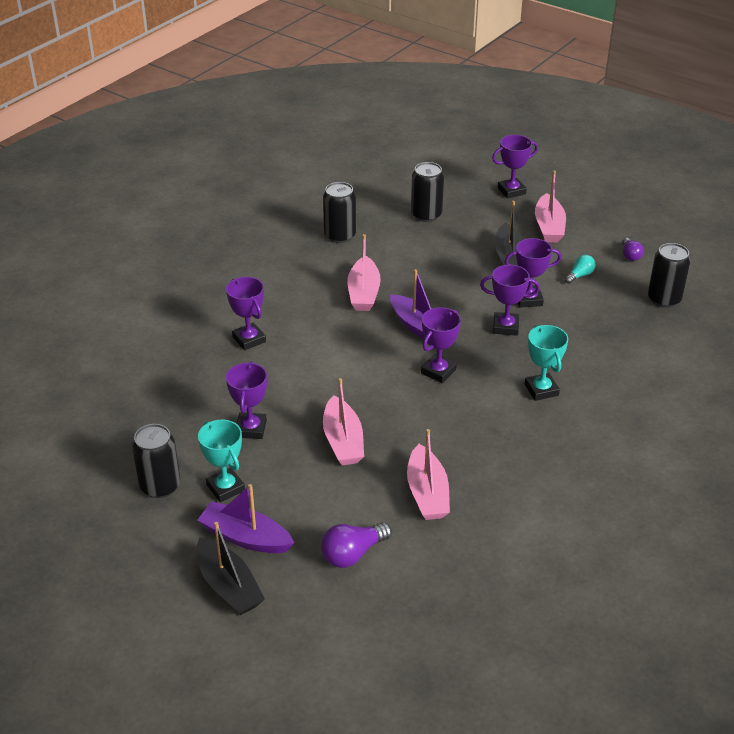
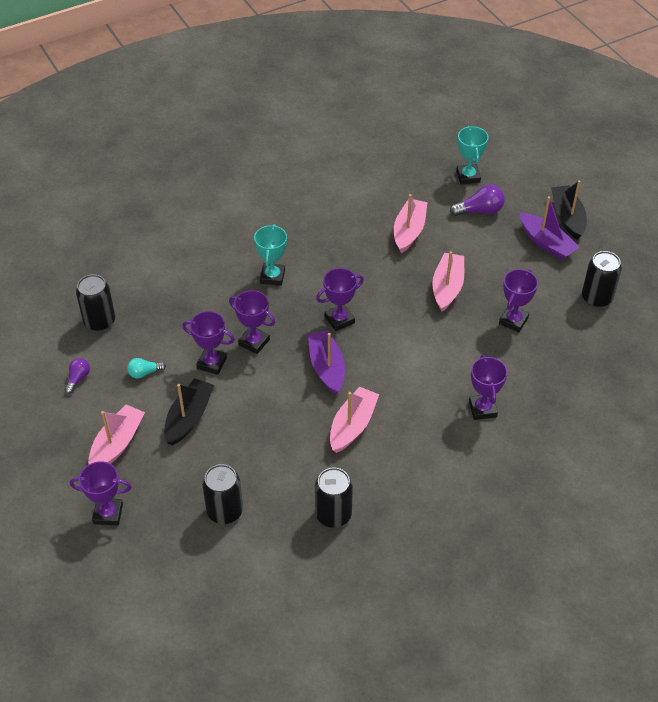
camera: 155 degrees left, 10 degrees up
turquoise trophy [198,420,245,502] -> turquoise trophy moved to [456,126,489,185]

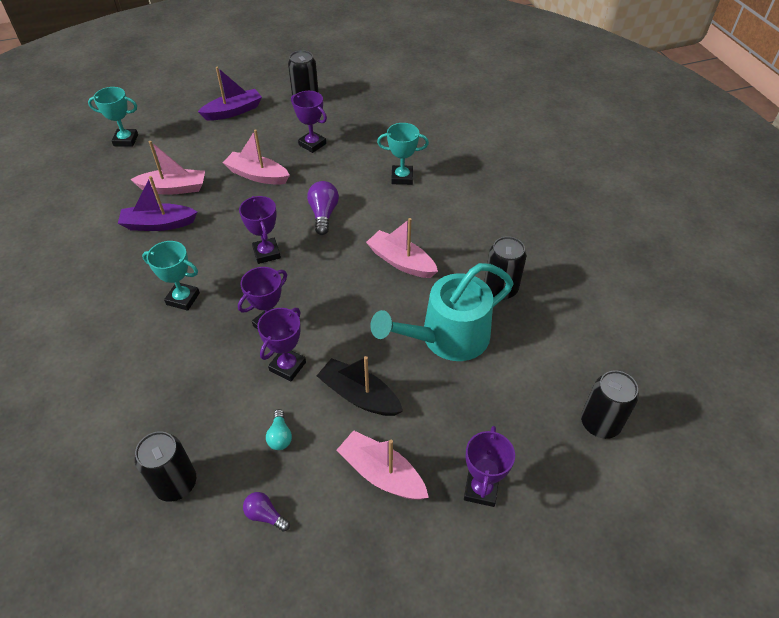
camera: 80 degrees left, 0 degrees up
black can [202,464,243,524] -> black can moved to [581,370,639,439]
purple boat [308,330,345,395] -> purple boat moved to [118,176,197,231]
pink boat [394,194,427,253] -> pink boat turned 150 degrees clockwise [130,141,205,195]
purple light bulb [450,185,505,216] -> purple light bulb moved to [307,181,339,235]
purple trophy [469,355,508,420] -> turquoise trophy [377,123,429,185]
black boat [551,180,587,240] -> none
none -> turquoise watering can [370,263,514,361]

